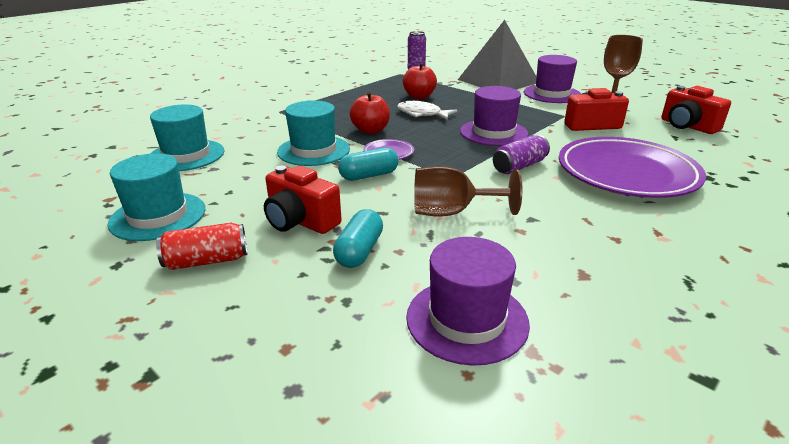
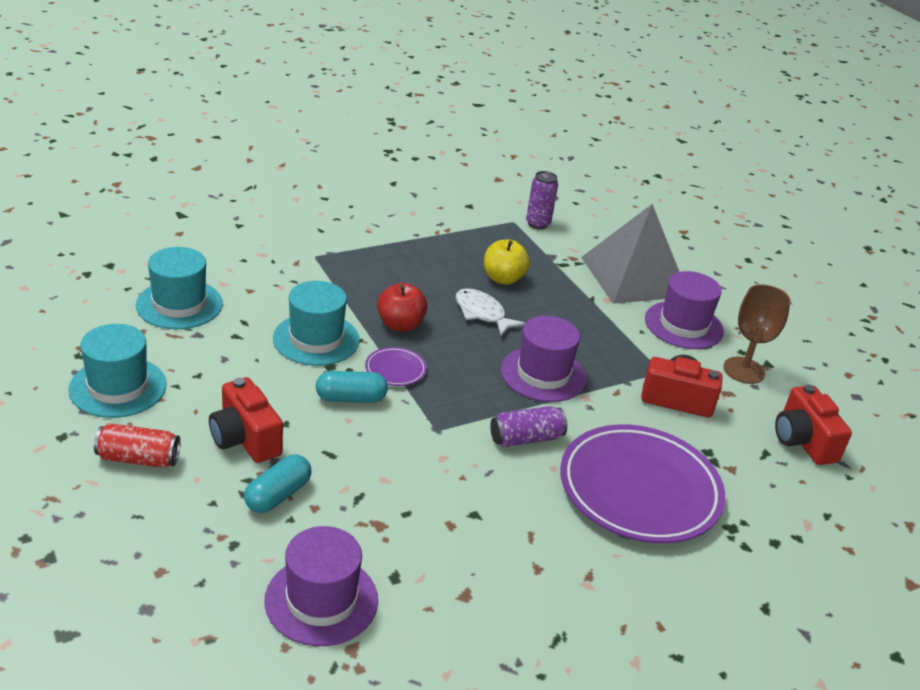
camera: 15 degrees right, 5 degrees up
red apple [403,63,437,99] -> yellow apple [484,239,530,285]
brown goblet [414,166,523,217] -> none

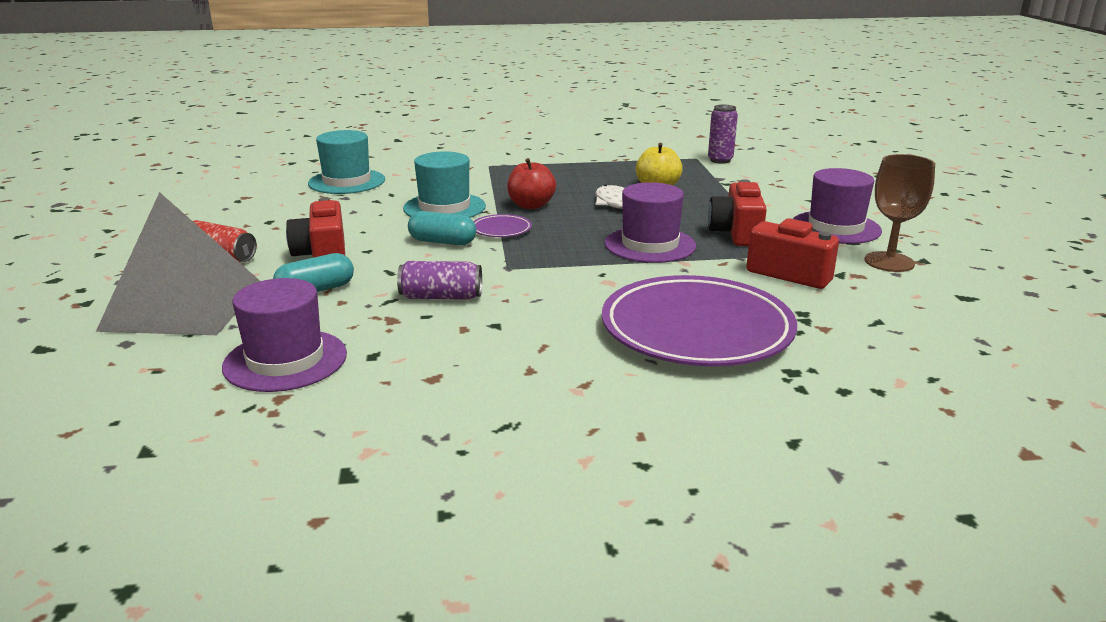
camera: 25 degrees right, 10 degrees down
turquoise hat [68,324,167,418] -> none
purple can [490,406,567,447] -> purple can moved to [397,261,482,300]
grey pyramid [581,204,679,304] -> grey pyramid moved to [96,192,260,335]
red camera [775,384,852,465] -> red camera moved to [708,179,767,246]

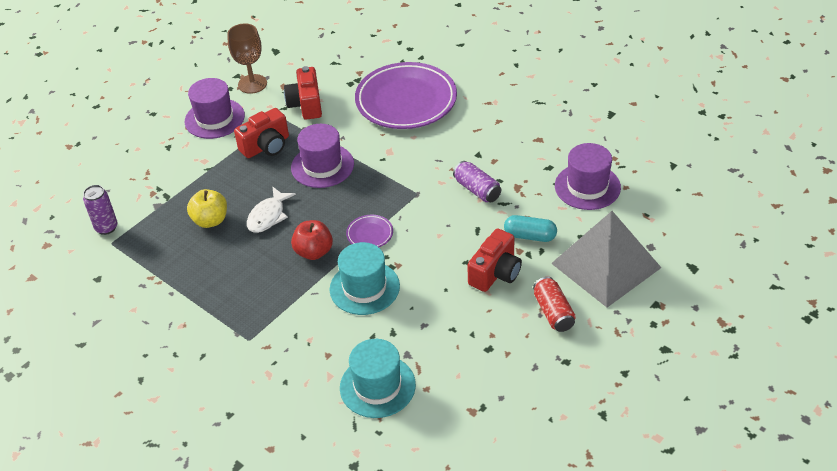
camera: 130 degrees left, 20 degrees up
turquoise capsule [408,211,476,245] -> none

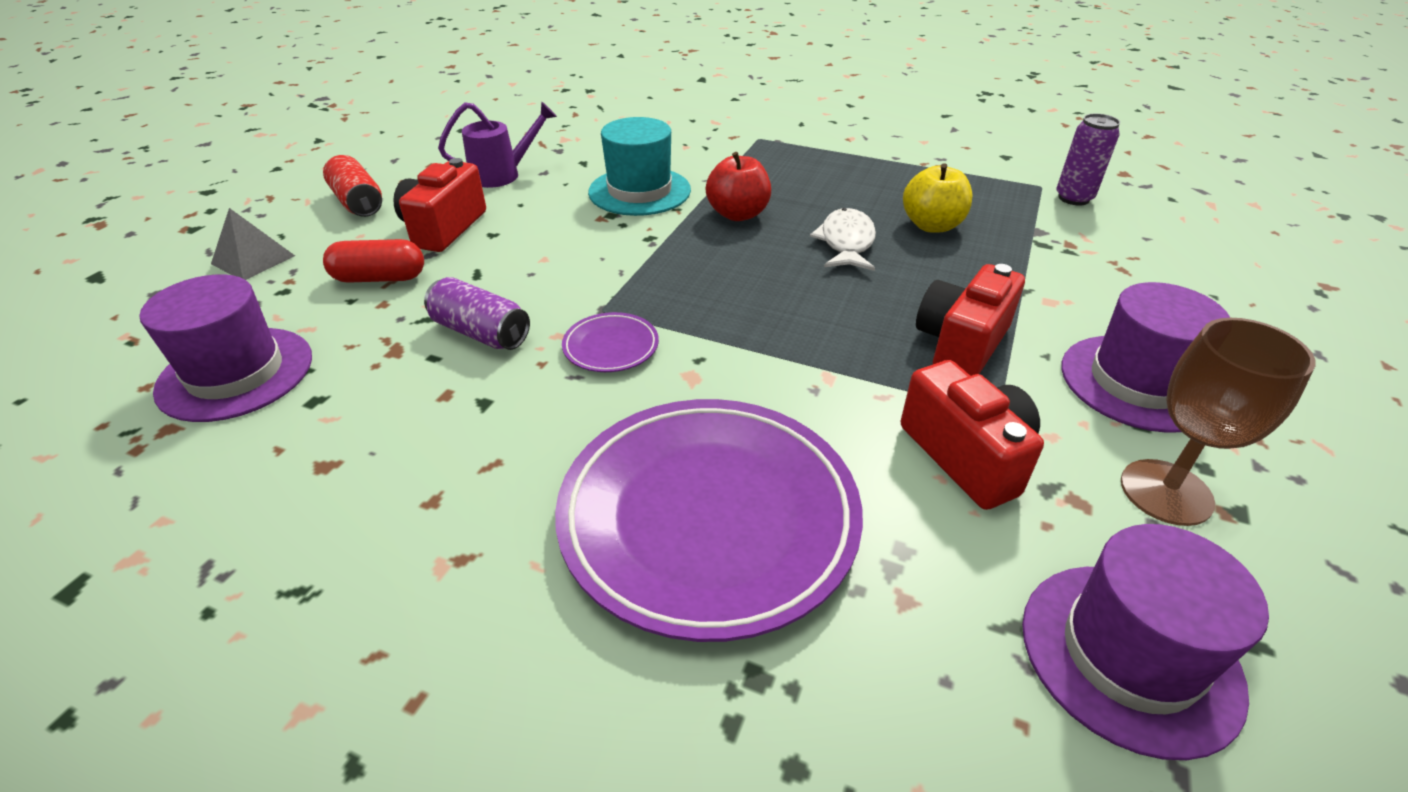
camera: 160 degrees right, 5 degrees down
purple hat [291,124,354,188] -> purple hat moved to [1022,524,1269,760]
turquoise hat [340,339,416,418] -> none
purple plate [346,215,393,247] -> purple plate moved to [562,312,659,372]
turquoise capsule [504,215,557,242] -> red capsule [323,239,424,283]
grey pyramid [551,211,661,307] -> grey pyramid [211,208,295,280], size x0.43
none -> purple watering can [438,102,557,188]

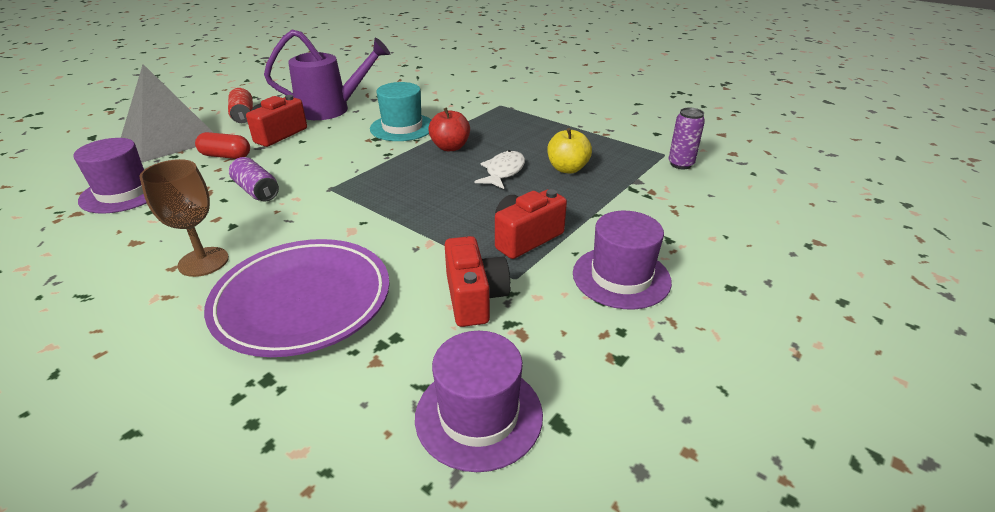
camera: 15 degrees right, 5 degrees down
grey pyramid [211,208,295,280] -> grey pyramid [121,64,214,163], size x2.31
purple watering can [438,102,557,188] -> purple watering can [264,30,390,120], size x1.70
purple plate [562,312,659,372] -> none
brown goblet [1121,318,1316,526] -> brown goblet moved to [139,159,229,277]

